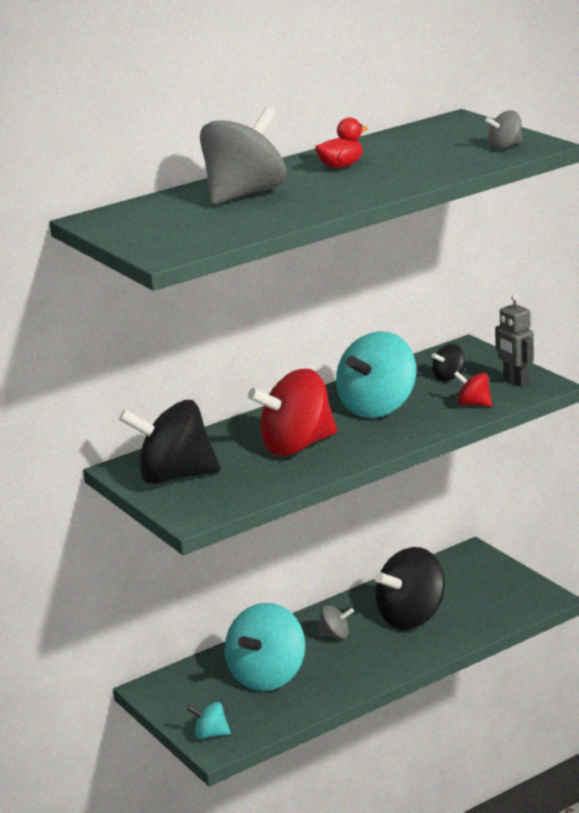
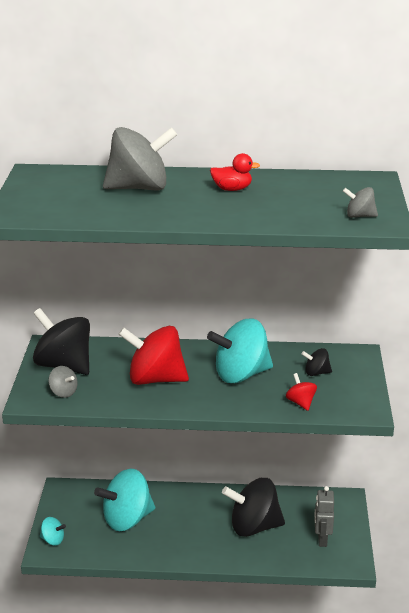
camera: 35 degrees right, 5 degrees up
turquoise spinning top [187,702,231,739] -> turquoise spinning top turned 150 degrees clockwise [40,517,66,546]
grey spinning top [317,605,354,639] -> grey spinning top moved to [48,366,78,398]
grey robot [495,294,534,387] -> grey robot moved to [315,486,334,547]

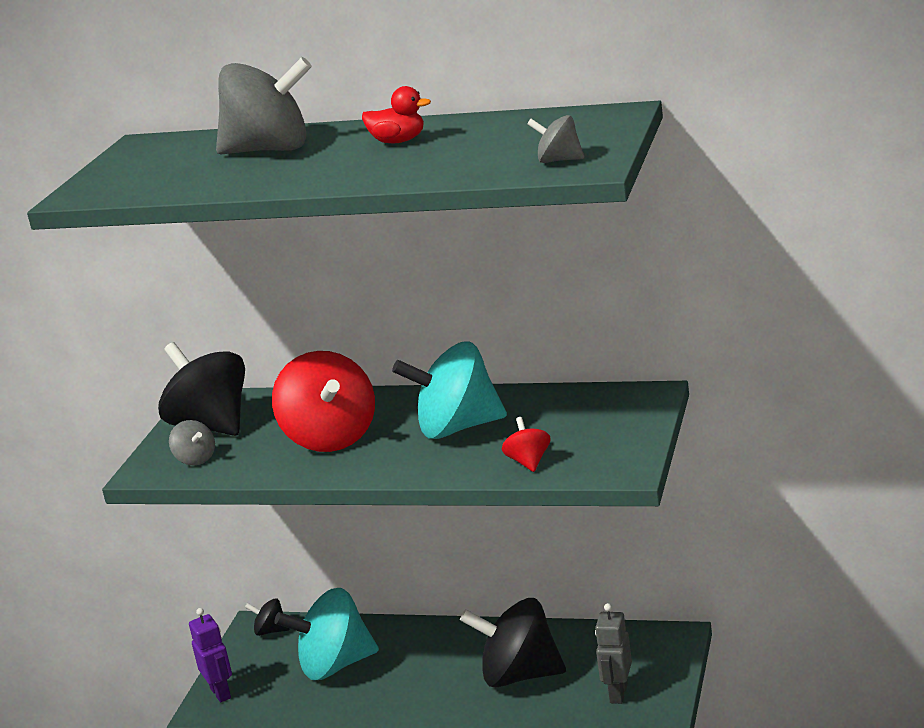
camera: 15 degrees right, 5 degrees down
turquoise spinning top [40,517,66,546] -> purple robot [189,608,232,703]
red spinning top [119,326,189,385] -> red spinning top turned 135 degrees counterclockwise [272,351,375,452]
black spinning top [302,348,332,376] -> black spinning top moved to [245,599,290,636]

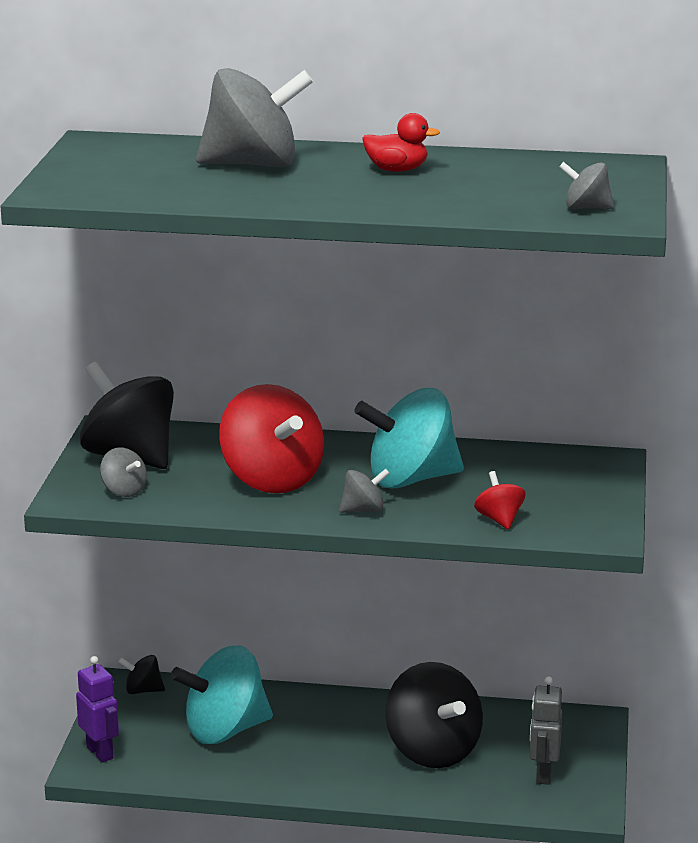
camera: 10 degrees left, 0 degrees up
black spinning top [460,598,566,687] -> black spinning top turned 120 degrees counterclockwise [385,662,483,768]
none -> grey spinning top [339,468,390,513]

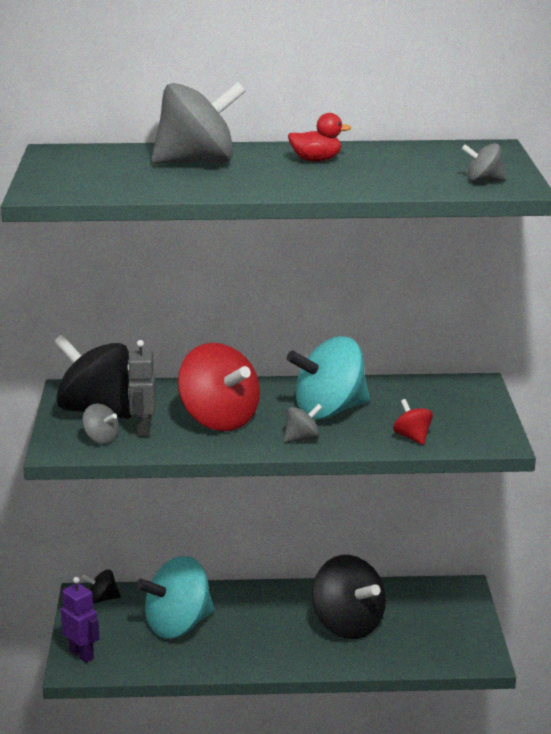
camera: 10 degrees left, 0 degrees up
grey robot [530,676,562,785] -> grey robot moved to [128,340,156,437]

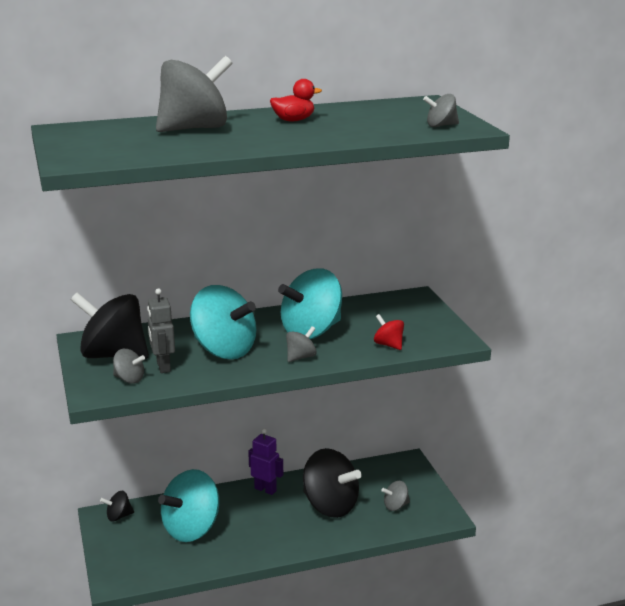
camera: 15 degrees left, 0 degrees up
purple robot [61,577,99,663] -> purple robot moved to [248,428,283,495]
red spinning top [178,343,260,431] -> turquoise spinning top [190,285,256,359]
none -> grey spinning top [381,481,410,511]

